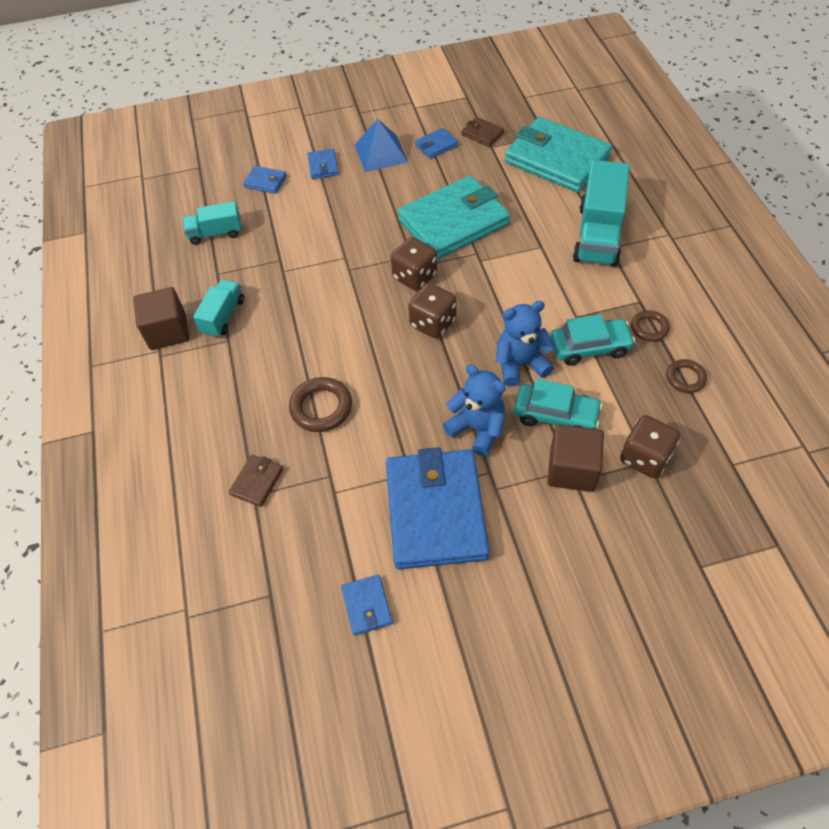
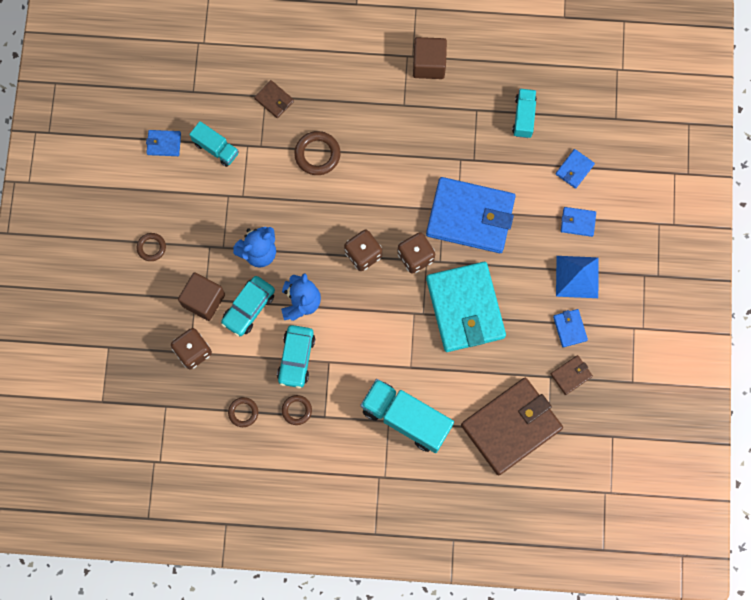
camera: 105 degrees right, 20 degrees up
turquoise truck [193,279,244,337] -> turquoise truck moved to [189,121,239,167]
blue wallet [386,447,489,569] -> blue wallet moved to [426,177,516,253]
turquoise wallet [505,117,612,192] -> brown wallet [461,378,563,476]
none -> brown ring [136,233,166,261]

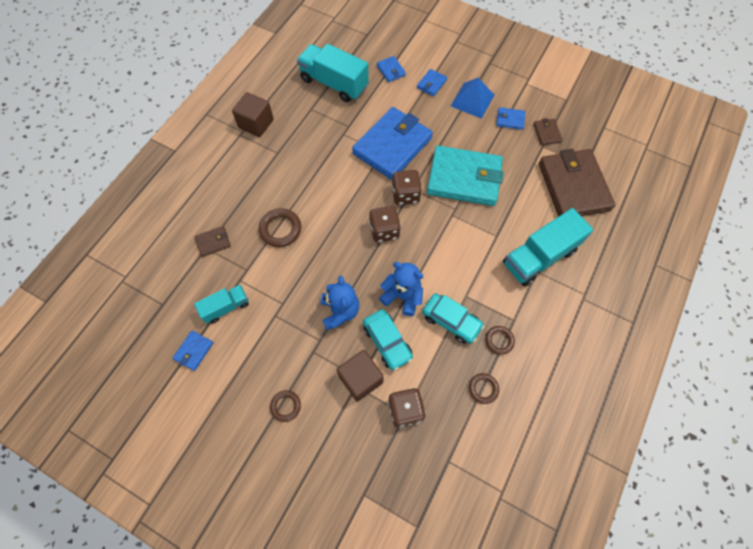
camera: 65 degrees left, 10 degrees down
turquoise truck [512,88,537,138] -> turquoise truck [297,44,369,102], size x1.78

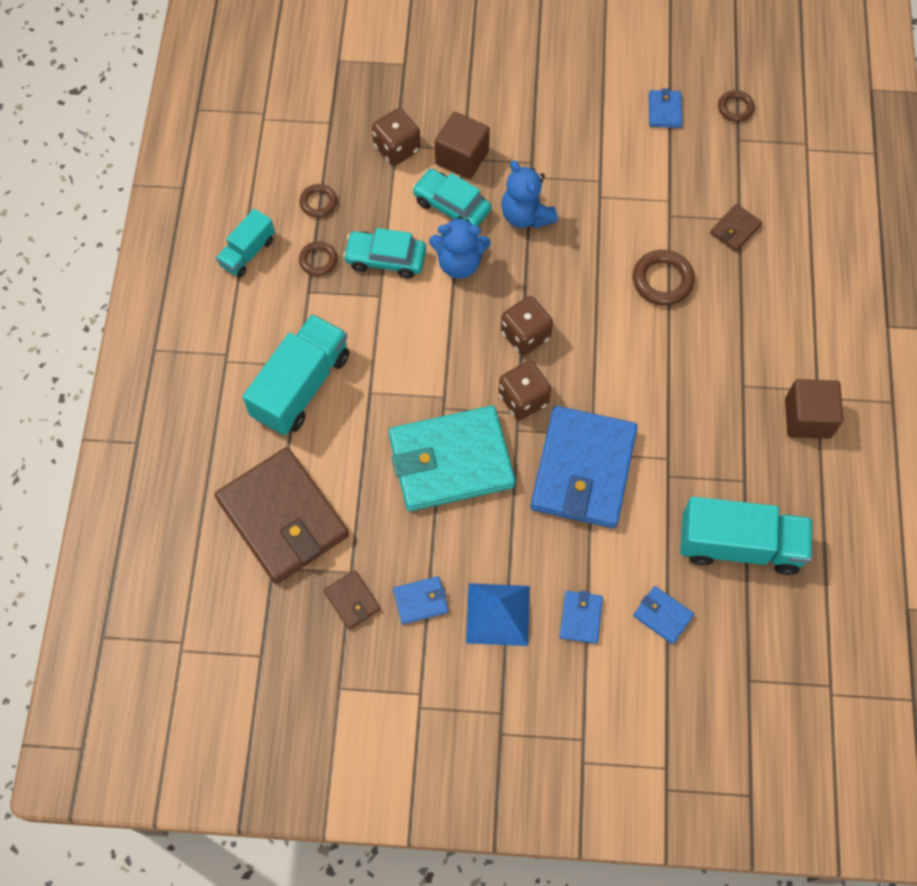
camera: 155 degrees right, 0 degrees up
turquoise truck [194,285,249,323] -> turquoise truck moved to [216,209,275,277]
brown ring [270,390,301,422] -> brown ring moved to [718,90,755,122]

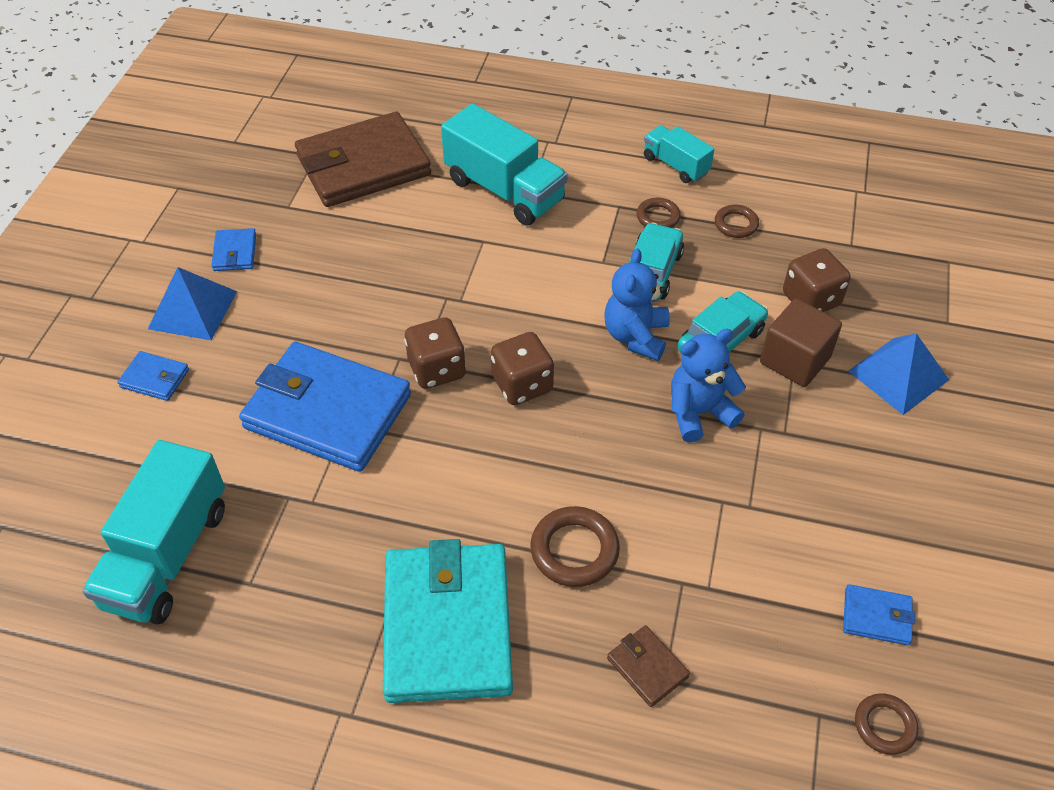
camera: 100 degrees right, 15 degrees down
brown wallet [324,570,380,630] -> none
turquoise wallet [389,406,515,511] -> turquoise wallet moved to [383,539,513,703]
blue wallet [633,586,694,644] -> none
brown cube [785,379,843,439] -> none
none -> blue pyramid [849,333,949,415]

